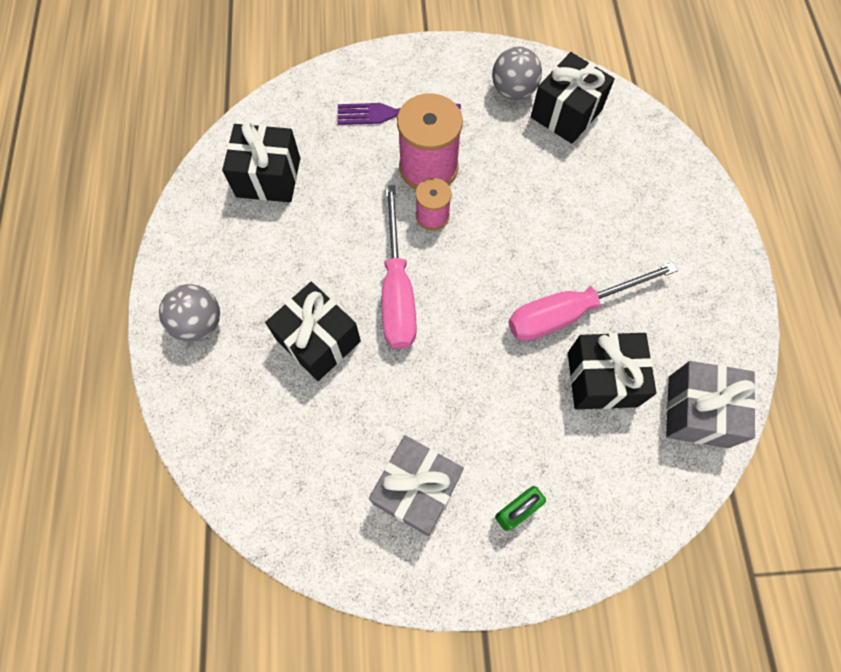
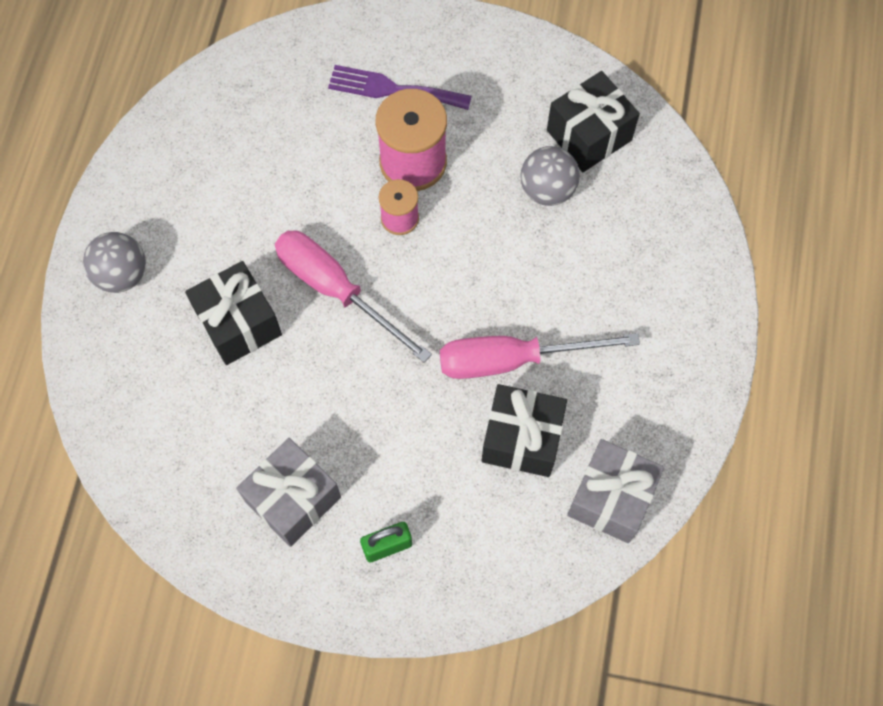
camera: 15 degrees right, 0 degrees up
black gift [222,122,300,202] -> none
pink screwdriver [382,185,417,349] -> pink screwdriver turned 120 degrees clockwise [275,230,432,363]
grey ball [492,47,542,100] -> grey ball moved to [520,146,580,206]

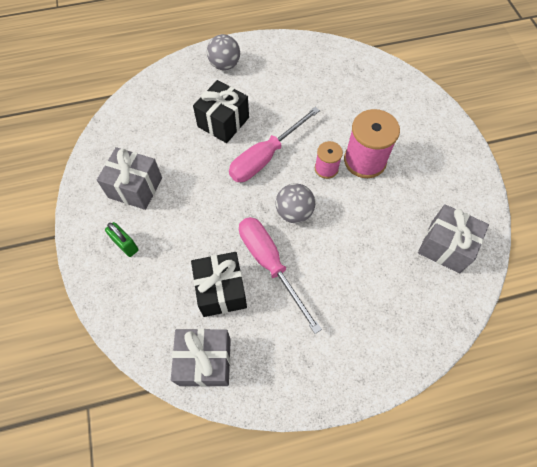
camera: 65 degrees right, 5 degrees down
pink screwdriver [275,230,432,363] -> pink screwdriver turned 150 degrees counterclockwise [229,107,320,182]
purple fork [328,65,472,110] -> none
grey ball [520,146,580,206] -> grey ball moved to [275,183,315,223]
black gift [547,71,640,172] -> grey gift [418,204,489,273]

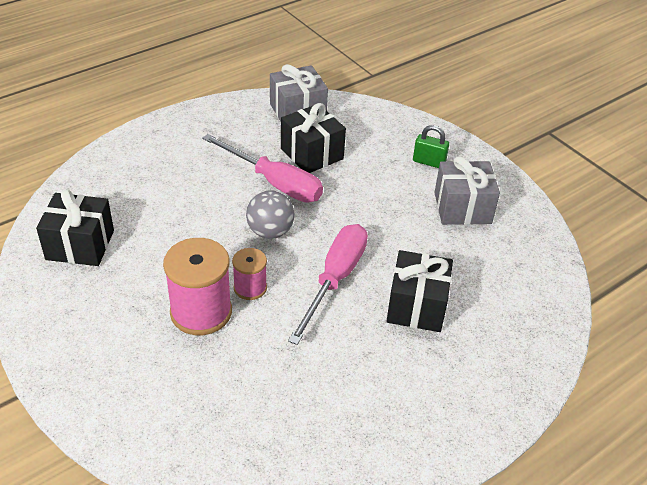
camera: 155 degrees right, 20 degrees down
grey ball [207,34,240,70] -> none
grey gift [418,204,489,273] -> black gift [36,189,114,266]

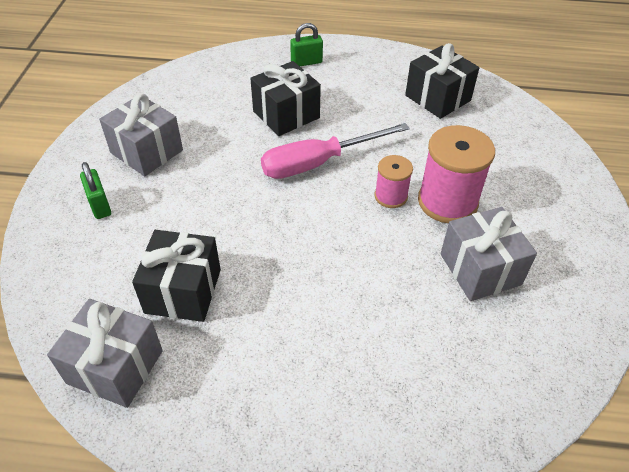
camera: 135 degrees left, 5 degrees up
black gift [36,189,114,266] -> black gift moved to [405,43,479,119]
pink screwdriver [202,134,323,202] -> none
grey ball [246,190,294,239] -> none
none -> green padlock [290,23,323,66]
none -> grey gift [440,207,537,301]

